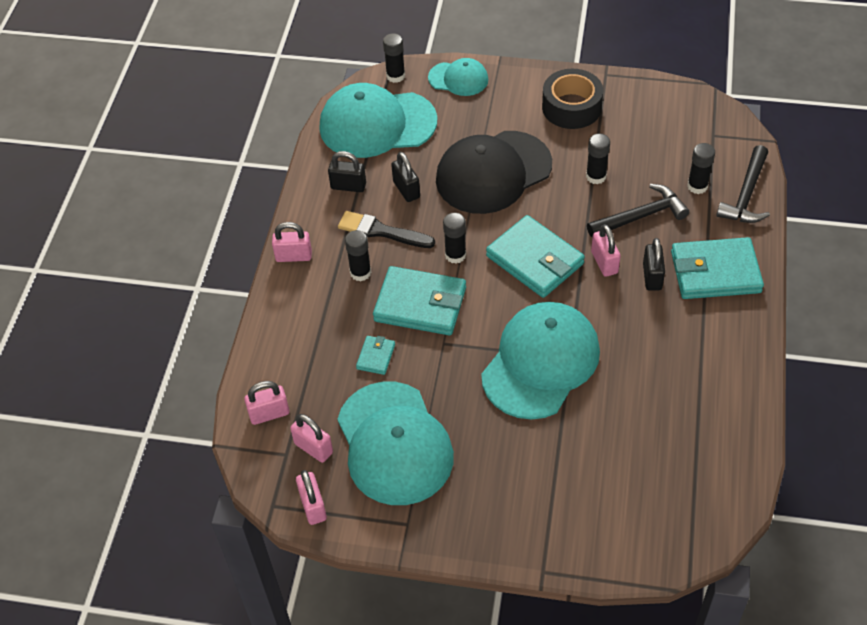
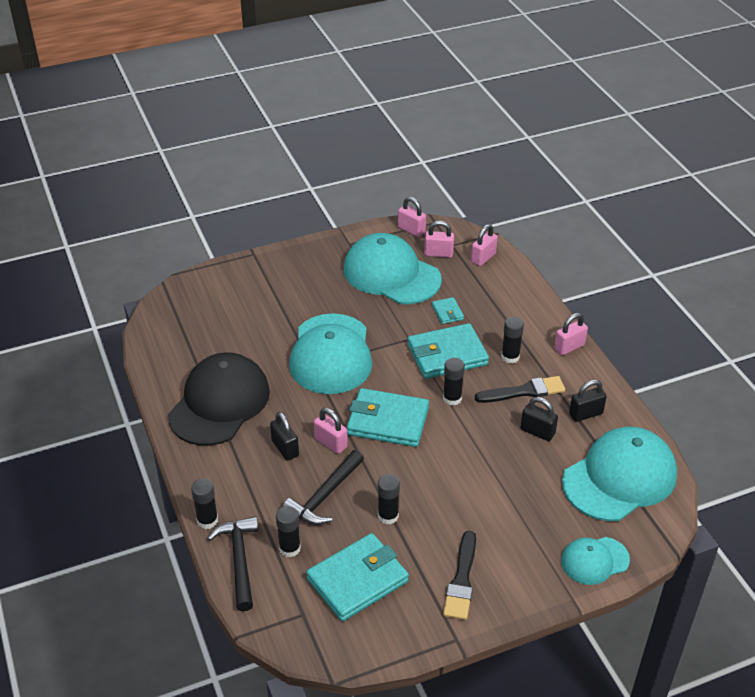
camera: 145 degrees right, 10 degrees down
black glue stick [383,33,405,83] -> black glue stick moved to [191,478,218,529]
black cap [436,131,552,214] -> black cap moved to [168,352,270,446]
black tape [542,69,603,129] -> black brush [443,531,476,620]
turquoise wallet [671,237,764,299] -> turquoise wallet moved to [306,533,409,621]

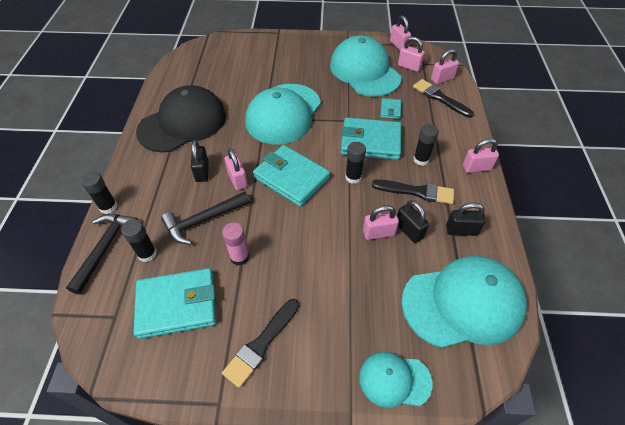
camera: 25 degrees right, 10 degrees up
black glue stick [378,474,400,525] -> pink glue stick [222,222,249,266]
none -> pink padlock [363,205,399,240]
none -> black brush [413,79,474,118]

